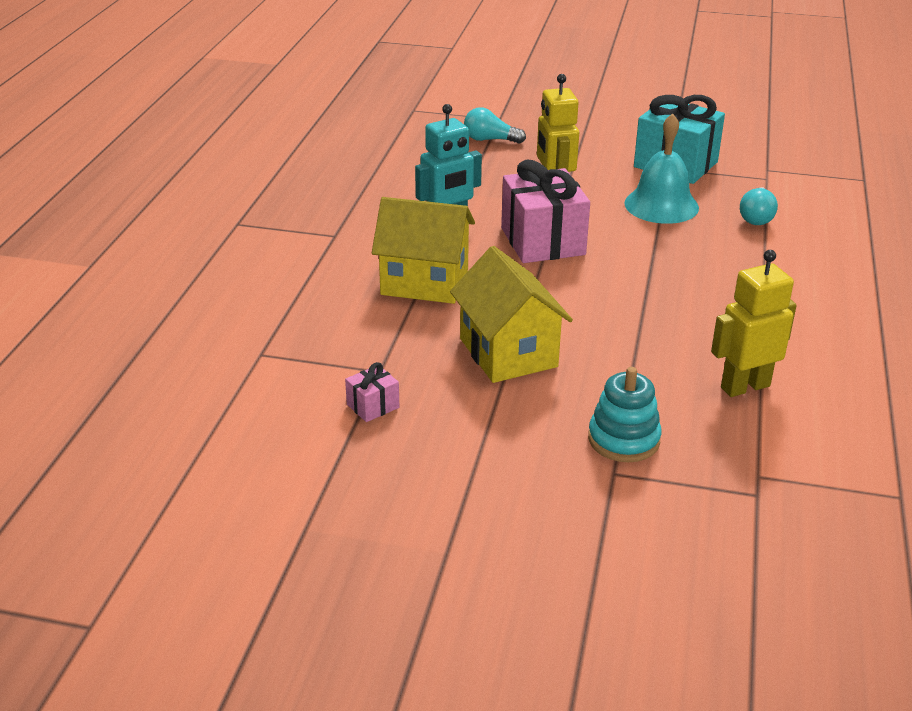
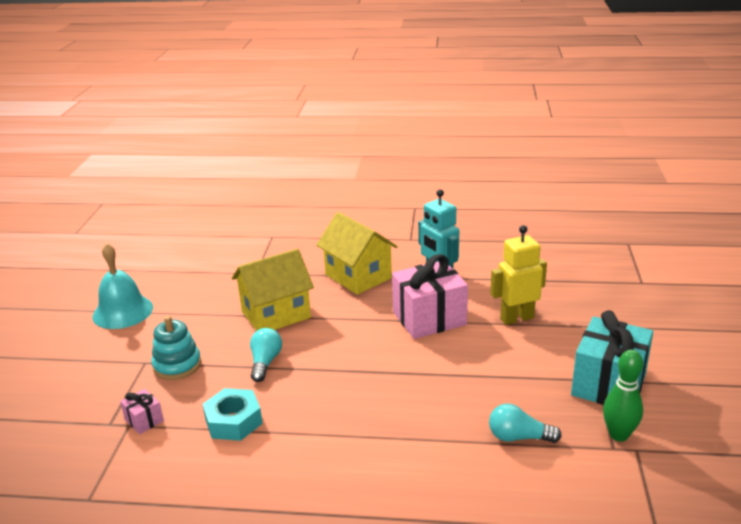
camera: 85 degrees right, 5 degrees down
pink gift [345,362,399,422] -> pink gift moved to [120,389,164,434]
yellow house [372,197,475,304] -> yellow house turned 45 degrees counterclockwise [316,212,398,295]
turquoise light bulb [464,107,526,144] -> turquoise light bulb moved to [250,328,282,382]
turquoise bell [624,113,699,224] -> turquoise bell moved to [92,243,153,329]
yellow robot [711,250,797,397] -> turquoise nut [203,388,263,441]
none -> green bowling pin [603,350,643,441]

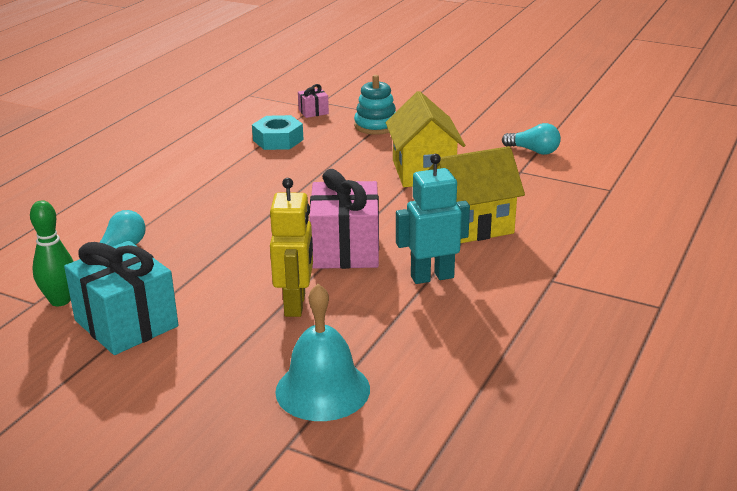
camera: 110 degrees right, 0 degrees up
turquoise bell [92,243,153,329] -> turquoise bell moved to [275,284,370,421]
turquoise light bulb [250,328,282,382] -> turquoise light bulb moved to [502,123,561,155]

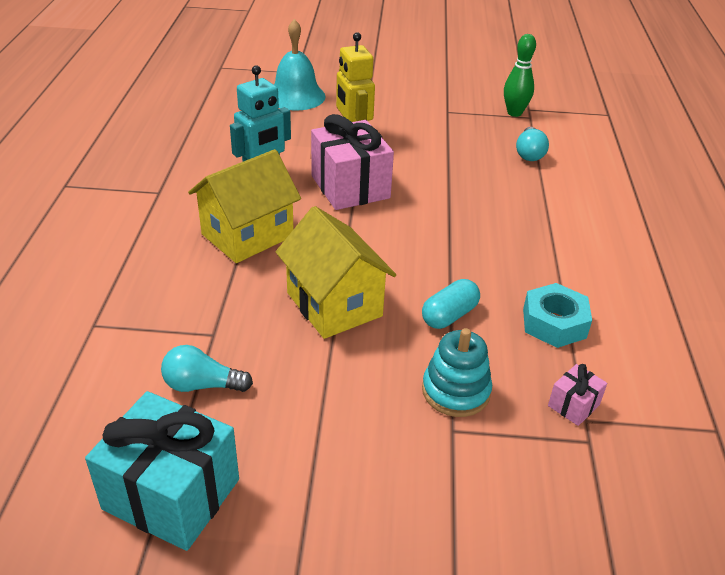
camera: 155 degrees right, 10 degrees up
turquoise gift [64,241,178,355] -> turquoise gift moved to [85,391,239,551]
none -> turquoise capsule [422,279,480,329]

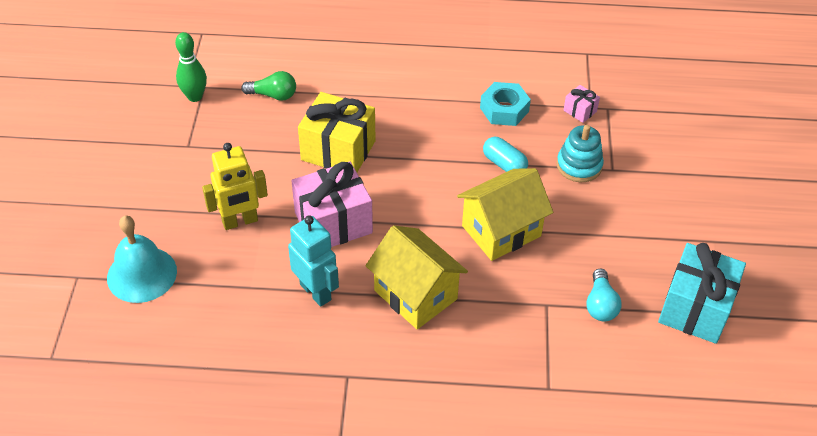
camera: 90 degrees left, 10 degrees up
turquoise light bulb [516,127,549,161] -> green light bulb [241,71,296,101]
none -> yellow gift [298,92,376,172]

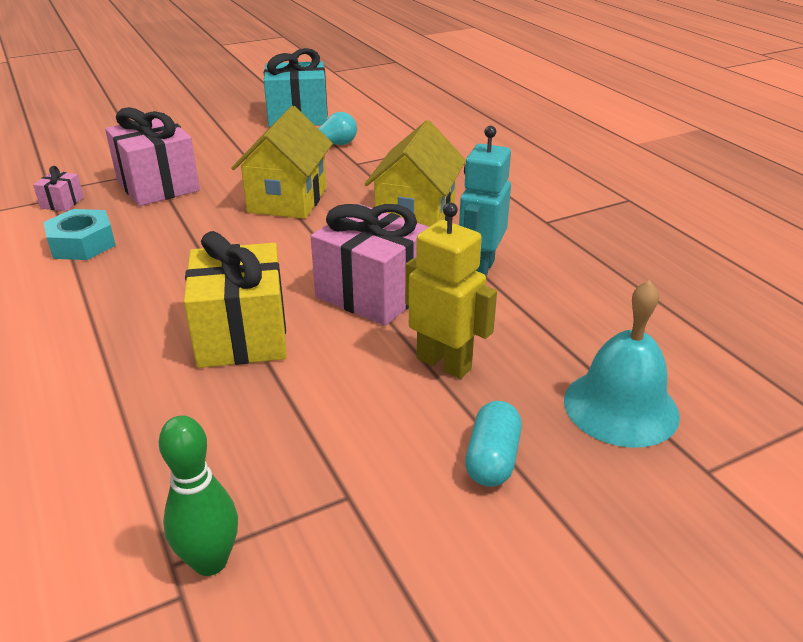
camera: 120 degrees left, 15 degrees down
green light bulb [241,71,296,101] -> none
yellow house [457,168,553,261] -> yellow house turned 75 degrees clockwise [231,106,333,219]
turquoise capsule [483,137,528,172] -> turquoise capsule moved to [465,401,522,487]
turquoise stacking toy [557,125,604,182] -> pink gift [105,107,200,206]

